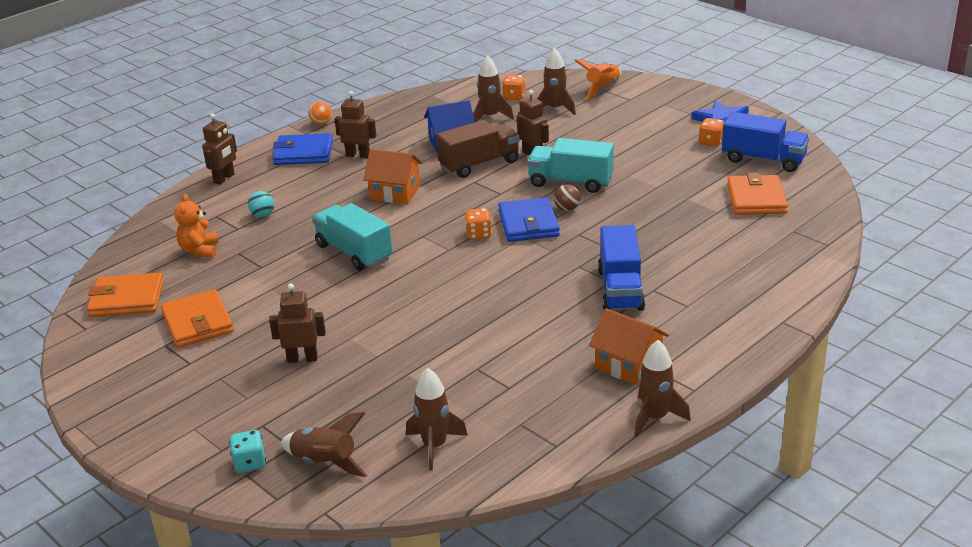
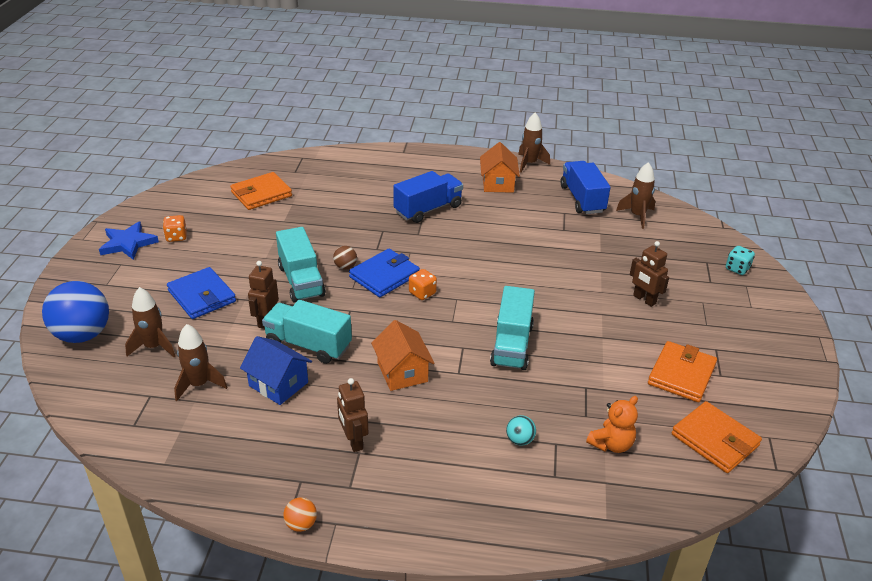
camera: 130 degrees left, 5 degrees up
brown robot [202,114,237,185] -> none
blue wallet [272,133,333,165] -> blue wallet moved to [167,267,236,319]
brown rocket [281,412,367,477] -> none
brown truck [436,120,520,178] -> turquoise truck [262,300,352,364]
orange dice [502,75,525,100] -> none
orange rocket [574,59,621,99] -> blue ball [42,281,109,343]
blue truck [722,112,809,172] -> blue truck moved to [560,161,611,214]

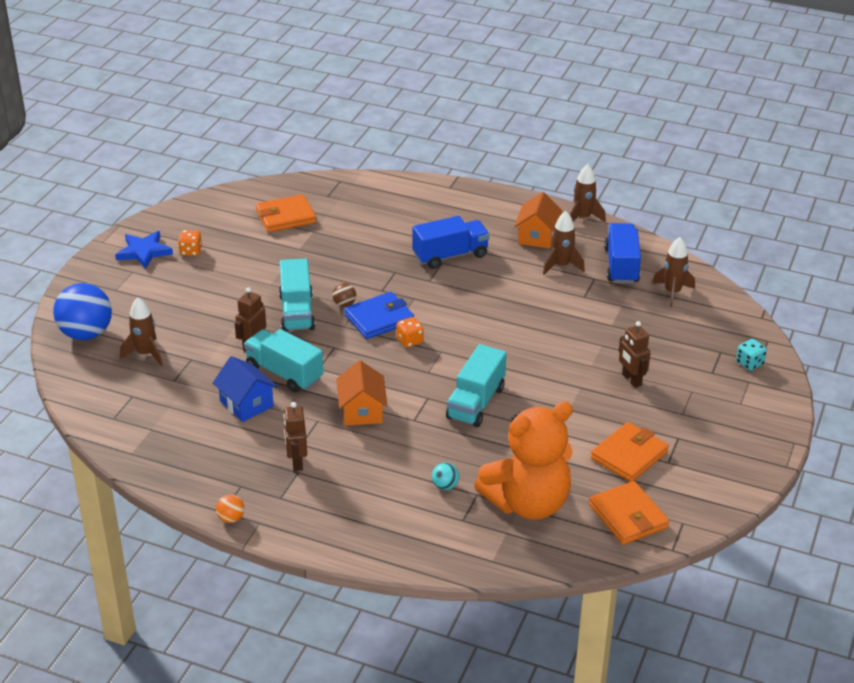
camera: 15 degrees right, 0 degrees up
blue wallet [167,267,236,319] -> none
brown rocket [174,324,228,401] -> brown rocket moved to [543,211,585,275]
orange teddy bear [586,396,638,453] -> orange teddy bear [474,401,573,520], size x2.19

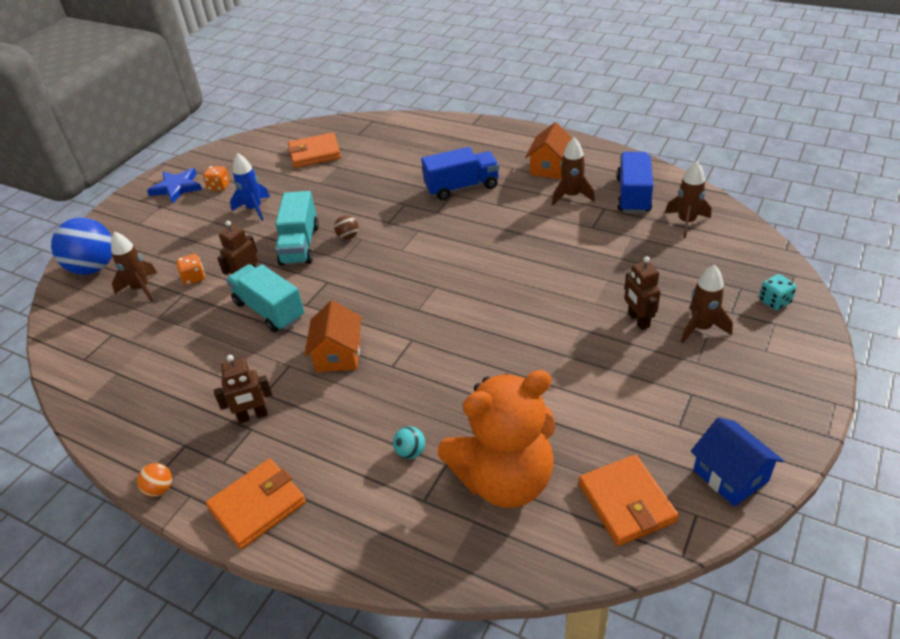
camera: 10 degrees right, 5 degrees up
blue house [213,356,278,422] -> blue house moved to [691,417,784,507]
brown robot [284,402,307,471] -> brown robot turned 105 degrees counterclockwise [214,355,272,423]
blue wallet [344,292,414,339] -> none
orange dice [396,317,424,348] -> orange dice moved to [176,254,205,285]
turquoise truck [446,344,507,427] -> none
brown rocket [570,164,606,222] -> brown rocket moved to [681,265,733,343]
orange wallet [591,422,669,482] -> orange wallet moved to [206,459,306,549]
none -> blue rocket [230,153,270,221]

